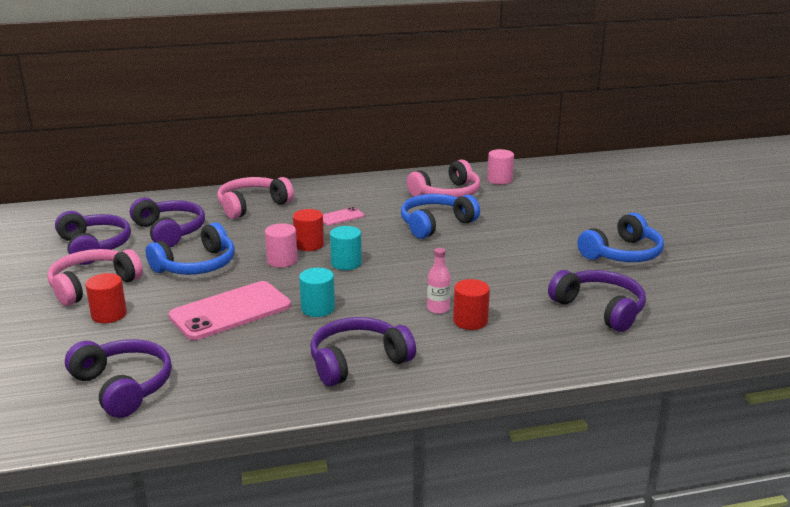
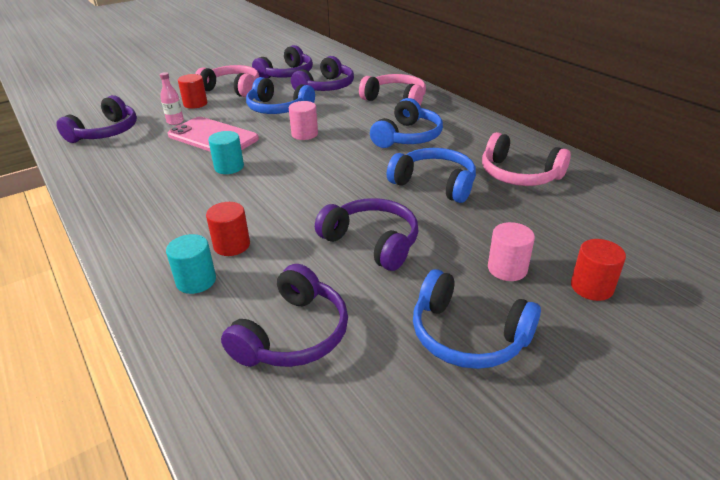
camera: 70 degrees right, 10 degrees up
red cylinder [293,209,324,251] -> red cylinder moved to [571,239,626,301]
purple headphones [310,317,416,387] -> purple headphones moved to [315,198,418,271]
pink phone [323,207,364,225] -> blue headphones [370,98,443,148]
turquoise cylinder [330,226,362,270] -> turquoise cylinder moved to [166,234,216,294]
pink bottle [427,248,451,314] -> pink bottle moved to [160,72,184,125]
pink cylinder [487,149,514,185] -> pink cylinder moved to [488,222,535,281]

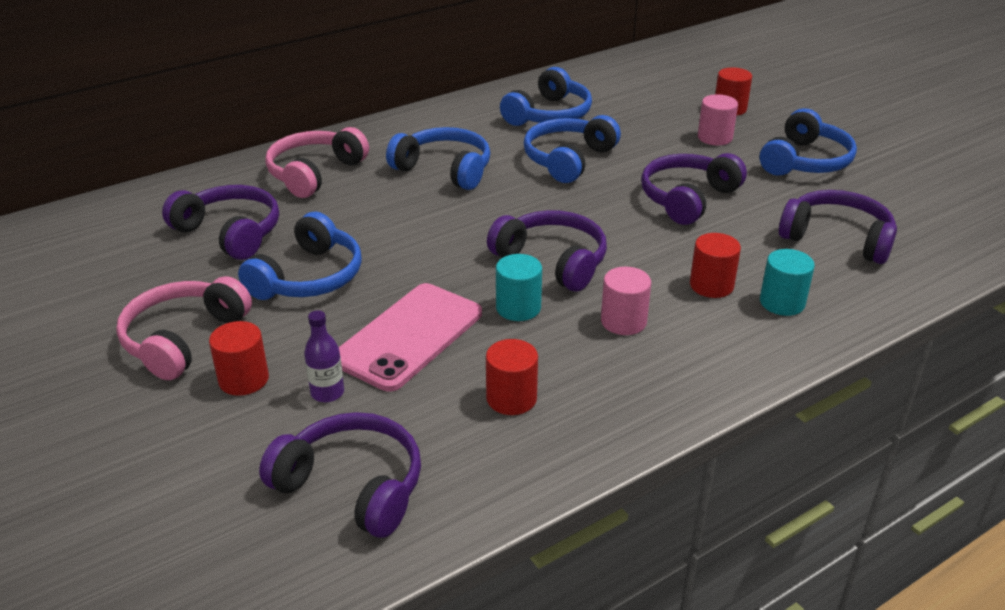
camera: 90 degrees left, 0 degrees up
pink bottle [160,72,184,125] -> purple bottle [304,310,344,402]
purple headphones [252,45,313,78] -> purple headphones moved to [487,210,607,292]
pink cylinder [289,101,318,140] -> pink cylinder moved to [601,267,651,335]
pink headphones [482,132,571,186] -> blue headphones [500,67,592,126]
none -> red cylinder [486,339,538,415]

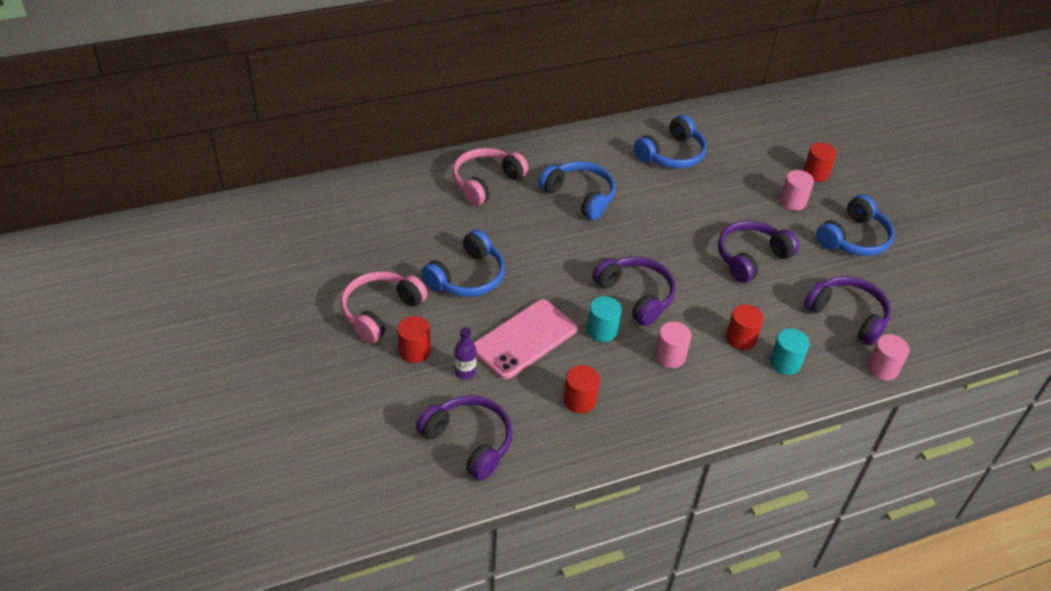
camera: 10 degrees right, 10 degrees up
purple headphones [162,185,279,260] -> none
blue headphones [524,115,621,183] -> none
none -> pink cylinder [867,334,910,381]

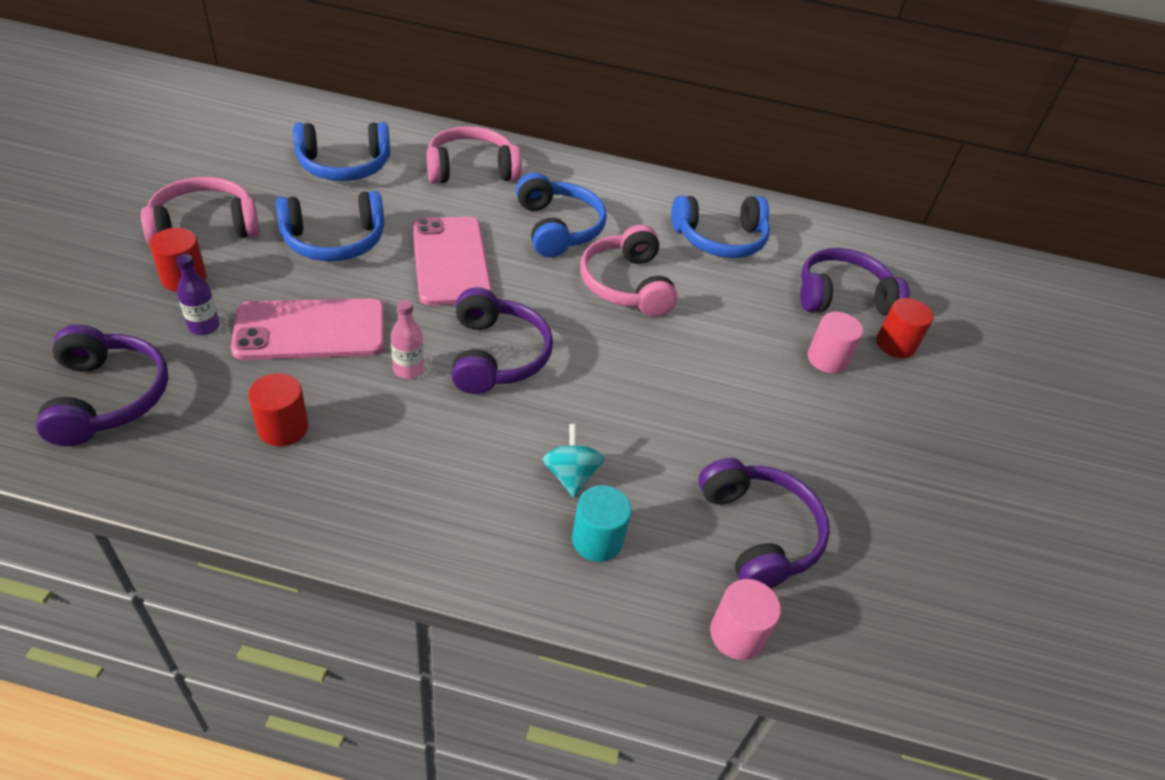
camera: 30 degrees right, 0 degrees up
turquoise cylinder [587,296,622,342] -> pink bottle [391,299,424,379]
pink cylinder [655,321,692,368] -> none
purple headphones [718,220,799,283] -> purple headphones moved to [800,248,910,315]
red cylinder [726,304,764,350] -> turquoise spinning top [543,424,604,498]
blue headphones [816,195,895,256] -> blue headphones moved to [293,122,390,181]
none -> pink phone [412,217,492,305]
none -> pink headphones [580,225,678,317]

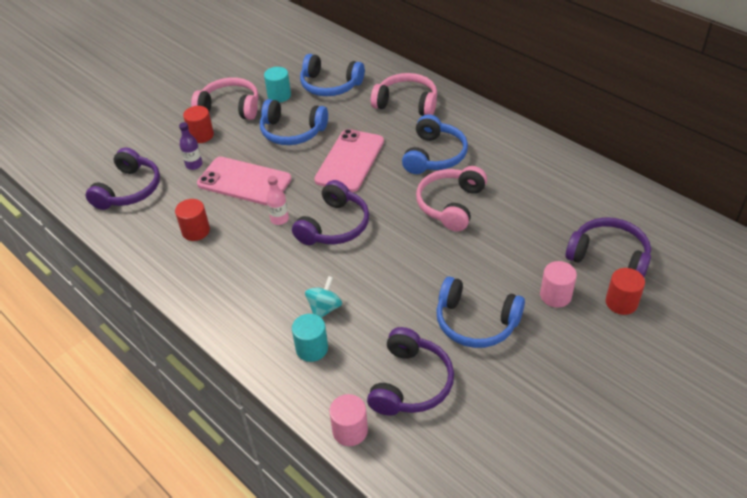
camera: 40 degrees right, 0 degrees up
blue headphones [671,196,770,258] -> blue headphones moved to [436,276,525,348]
none -> turquoise cylinder [264,67,291,102]

